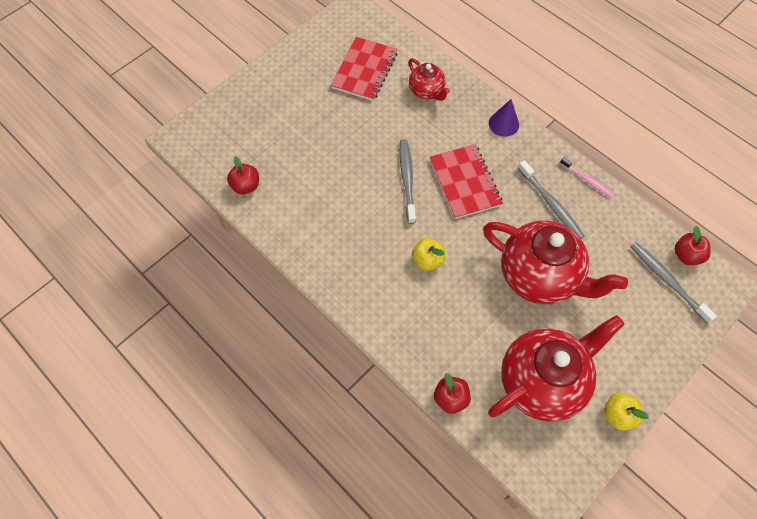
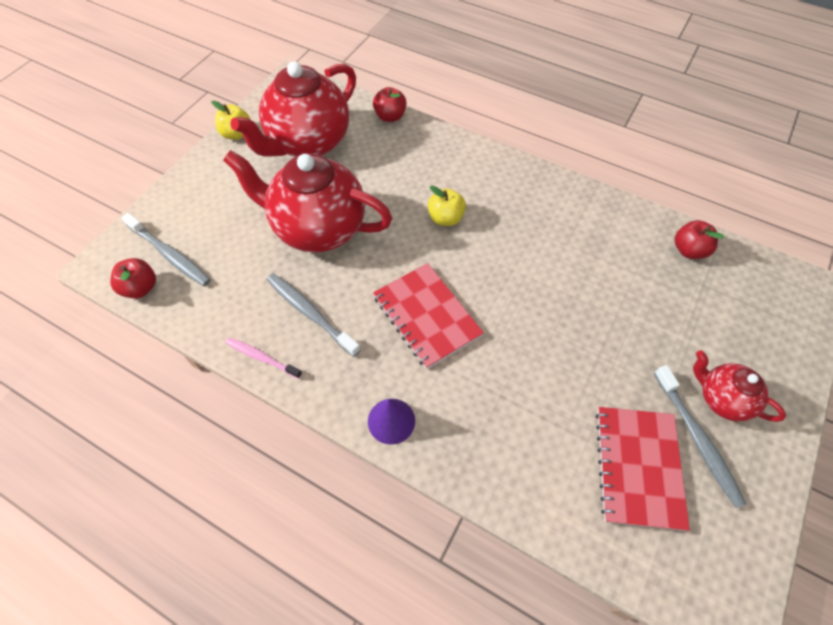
camera: 165 degrees right, 5 degrees down
grey toothbrush [400,139,416,224] -> grey toothbrush moved to [654,365,746,508]
red teapot [408,58,450,101] -> red teapot moved to [693,350,786,422]

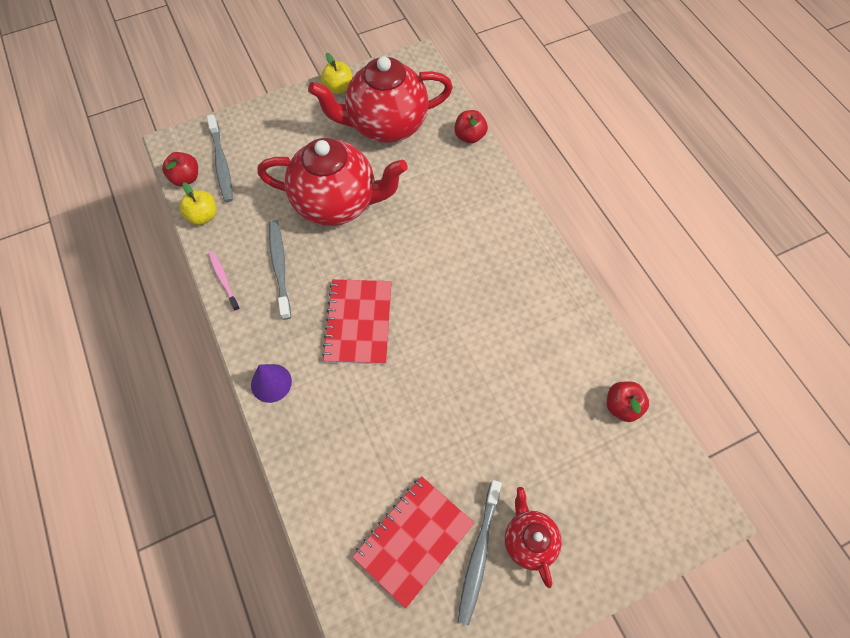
camera: 35 degrees right, 5 degrees up
red teapot [223,150,392,252] -> red teapot turned 135 degrees clockwise [257,138,408,226]
yellow apple [428,186,466,226] -> yellow apple moved to [179,182,216,225]

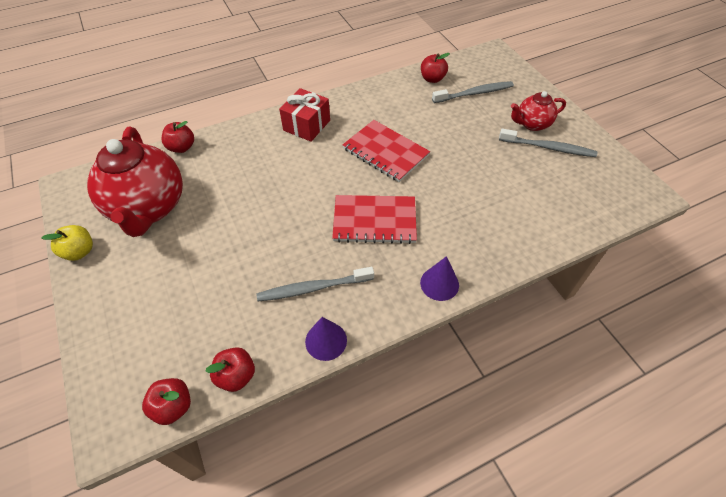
camera: 90 degrees left, 10 degrees down
yellow apple [179,182,216,225] -> red apple [205,347,255,392]
grey toothbrush [207,115,233,202] -> grey toothbrush moved to [432,81,514,103]
pink toothbrush [208,251,240,311] -> purple cone [305,317,347,361]
red teapot [257,138,408,226] -> none
red notebook [353,476,474,609] -> red notebook moved to [343,120,430,182]
none -> red gift [279,88,330,141]

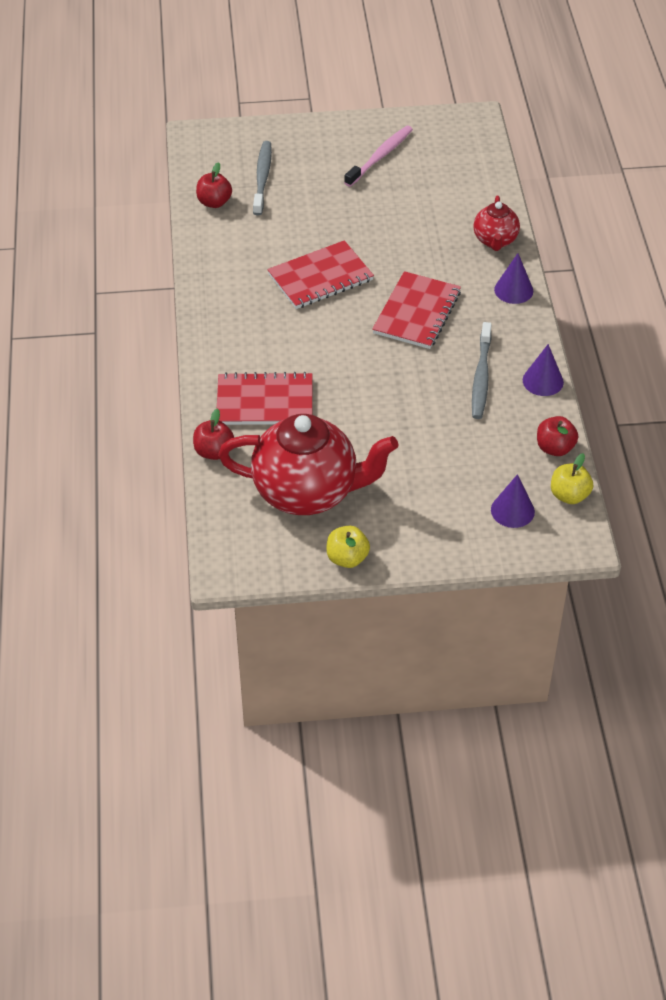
camera: 70 degrees left, 5 degrees down
red apple [142,378,191,425] -> yellow apple [551,453,593,504]
red gift [279,88,330,141] -> none
grey toothbrush [499,129,597,157] -> pink toothbrush [344,126,413,187]
red teapot [511,91,566,131] -> red teapot moved to [473,196,520,251]
none -> red notebook [217,372,312,425]
none -> purple cone [491,474,535,528]

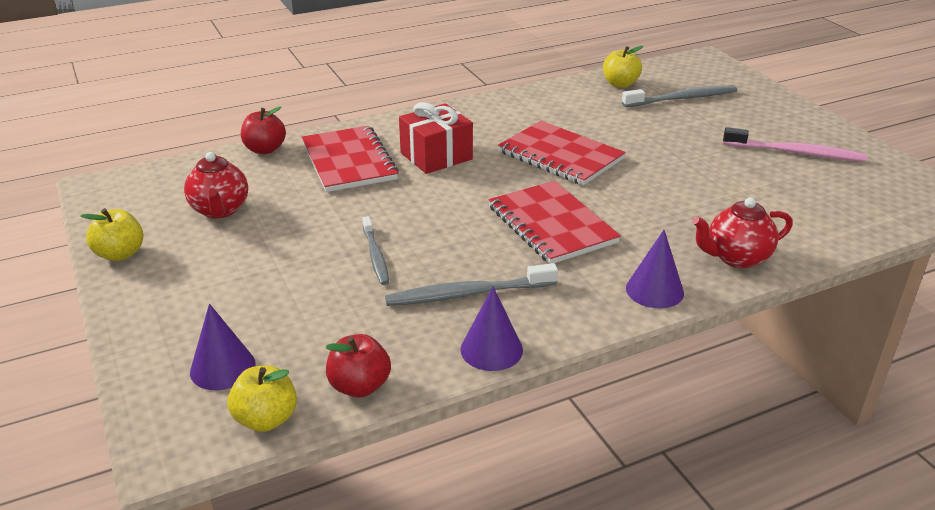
camera: 70 degrees right, 15 degrees down
red apple [196,162,232,208] -> yellow apple [603,46,644,88]
red teapot [218,414,399,515] -> red teapot [184,152,248,219], size x0.51
red notebook [372,271,461,349] -> red notebook turned 60 degrees clockwise [489,181,621,264]
none -> grey toothbrush [362,216,389,285]
none -> red gift [399,102,473,174]

